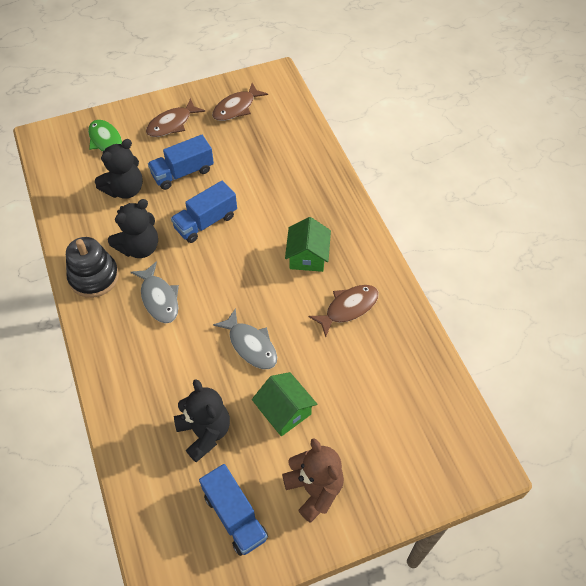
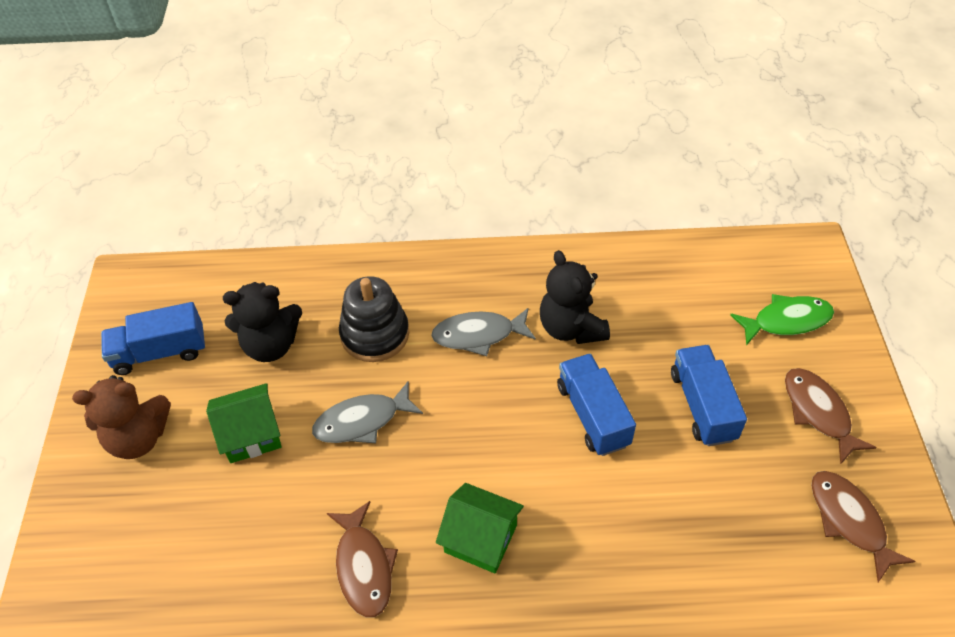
camera: 110 degrees right, 5 degrees down
black stacking toy [66,237,119,298] -> black stacking toy moved to [339,276,409,362]
black teddy bear [95,139,143,198] -> none

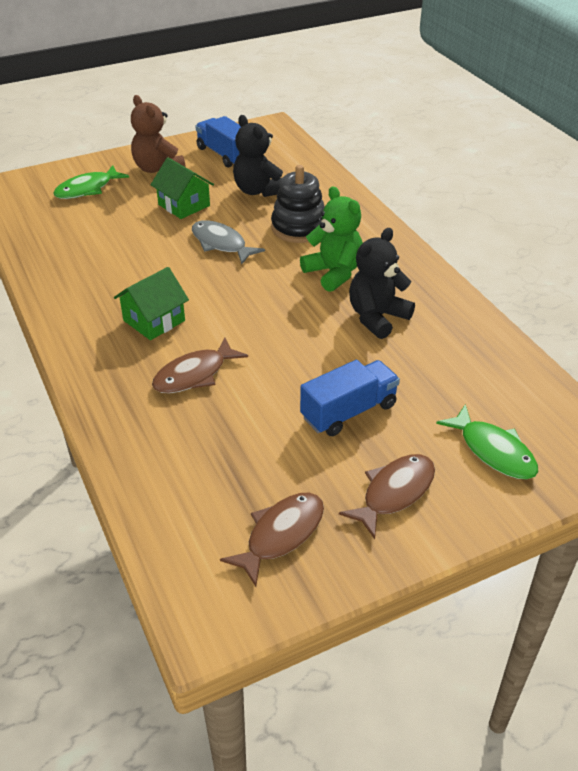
camera: 65 degrees right, 10 degrees down
brown fish [327,501,398,618] -> brown fish moved to [152,338,248,394]
grey fish [431,308,536,356] -> green teddy bear [300,186,363,292]
green house [436,483,524,573] -> green house turned 45 degrees clockwise [114,267,189,340]
blue truck [557,353,636,456] -> none
none -> green fish [53,165,129,199]

